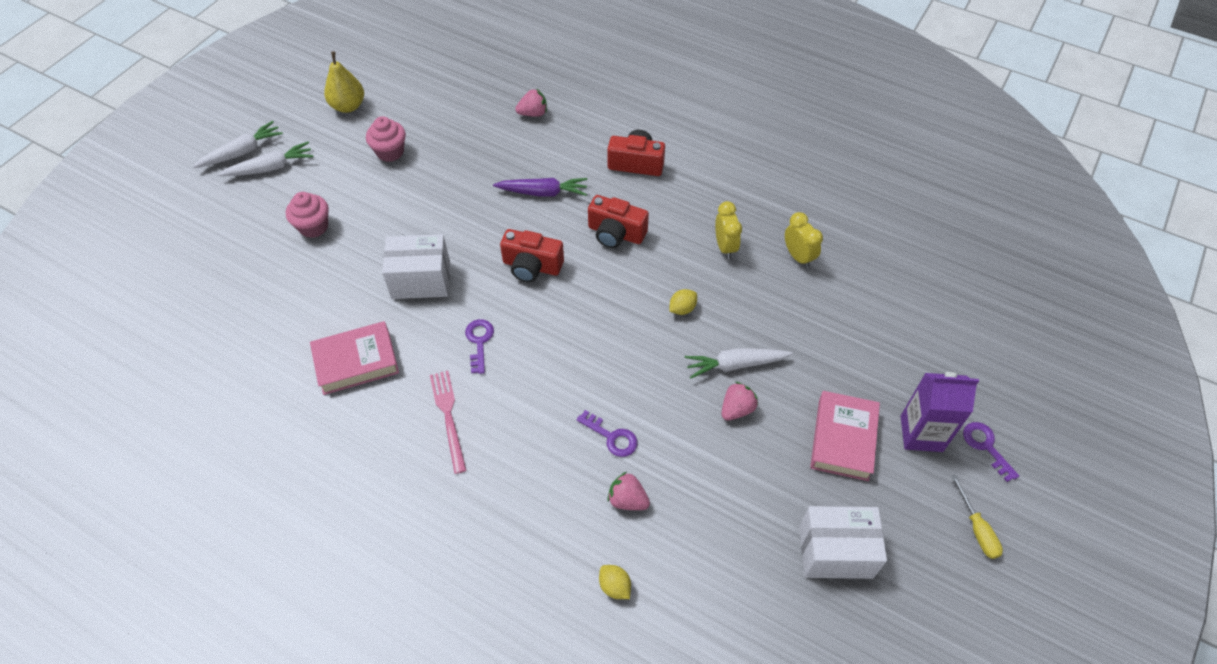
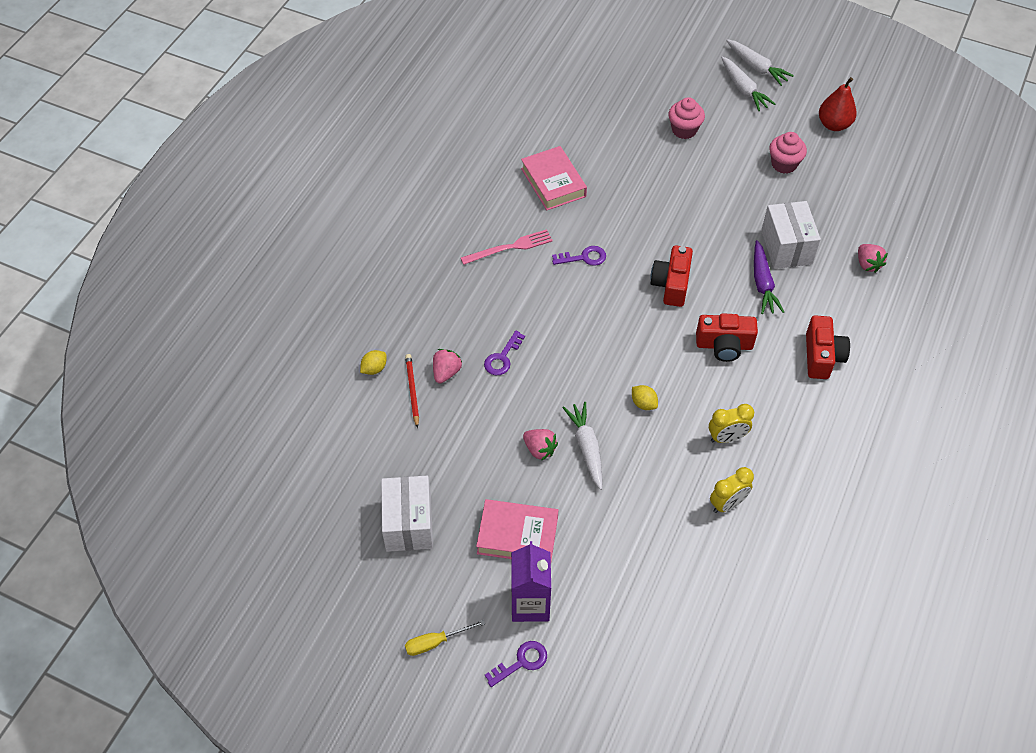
camera: 85 degrees right, 0 degrees up
yellow pear [324,51,364,113] -> red pear [819,77,857,131]
white box [382,234,450,299] -> white box moved to [761,201,821,269]
red camera [588,195,649,248] -> red camera turned 105 degrees counterclockwise [696,313,758,362]
none -> red pencil [405,354,419,428]

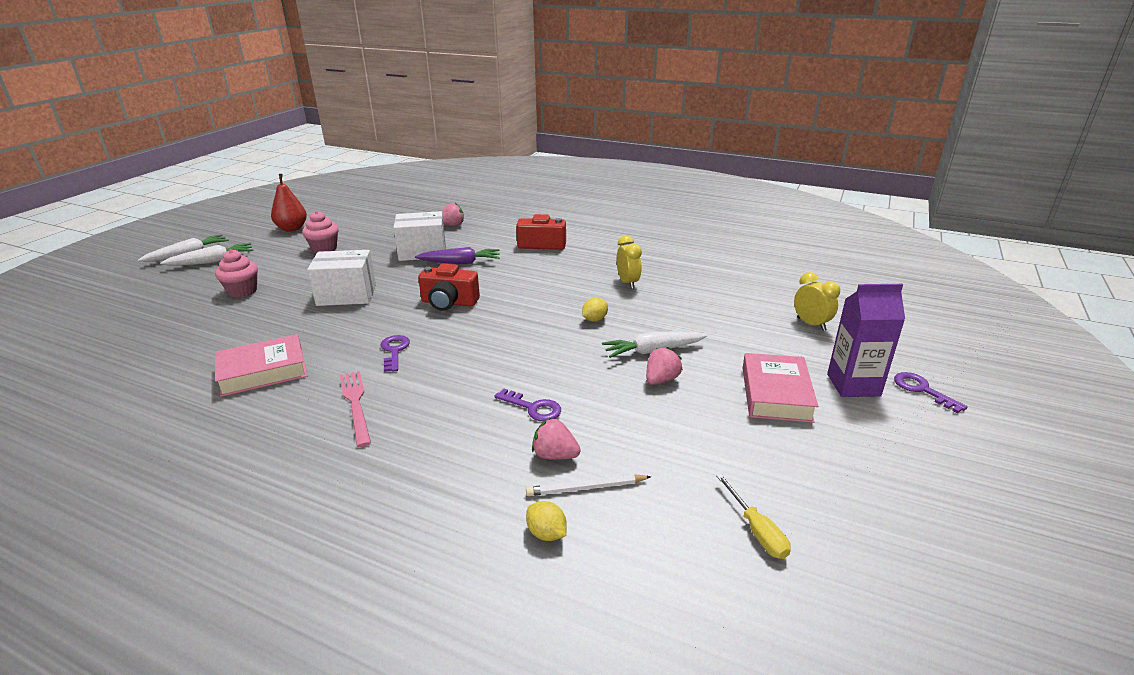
camera: 90 degrees left, 25 degrees down
white box [381,476,433,552] -> white box moved to [307,250,376,306]
red pencil [405,354,419,428] -> white pencil [526,474,651,496]
yellow screwdriver [405,620,485,656] -> yellow screwdriver moved to [716,474,791,559]
red camera [696,313,758,362] -> none
yellow clock [710,467,754,513] -> yellow clock moved to [794,272,840,331]

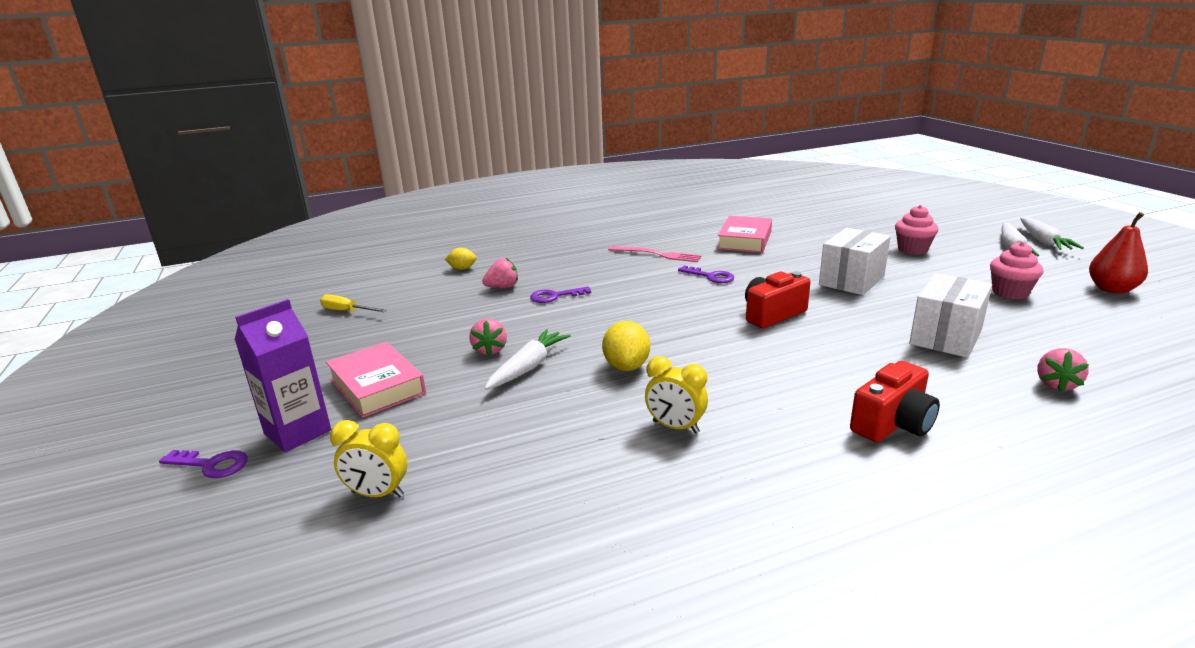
camera: 135 degrees right, 5 degrees down
purple carrot [415,247,500,264] -> none
white pencil [526,474,651,496] -> none
yellow lemon [582,298,608,322] -> yellow lemon [602,321,650,371], size x1.60

